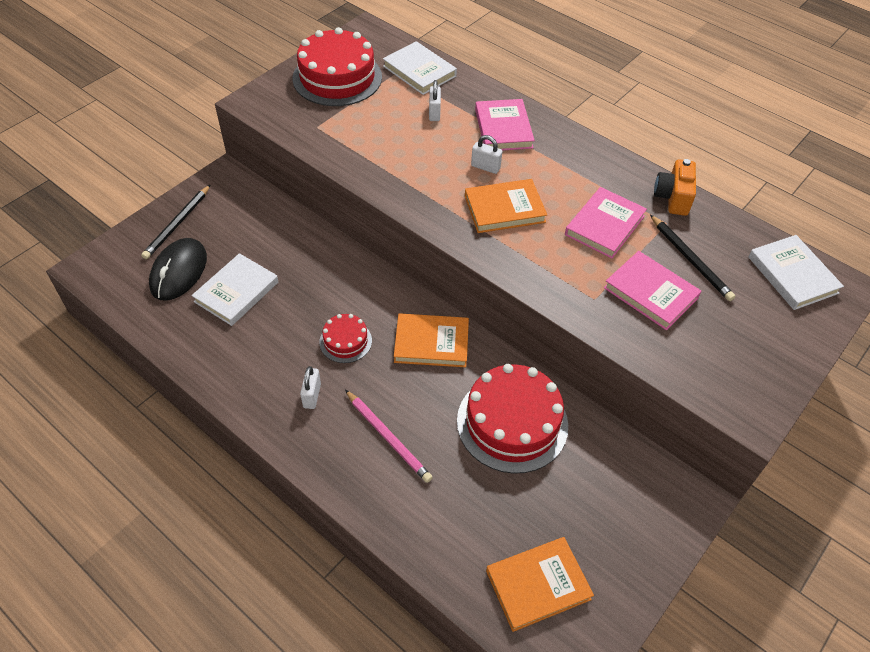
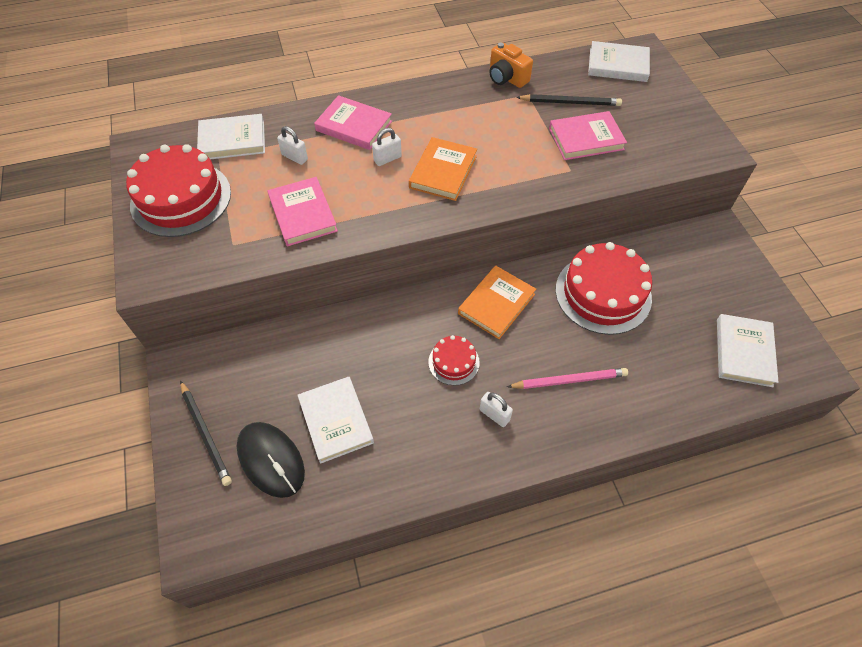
camera: 55 degrees left, 5 degrees up
orange book [486,537,594,632] -> white book [717,314,778,387]
pink book [565,187,647,259] -> pink book moved to [268,177,338,246]

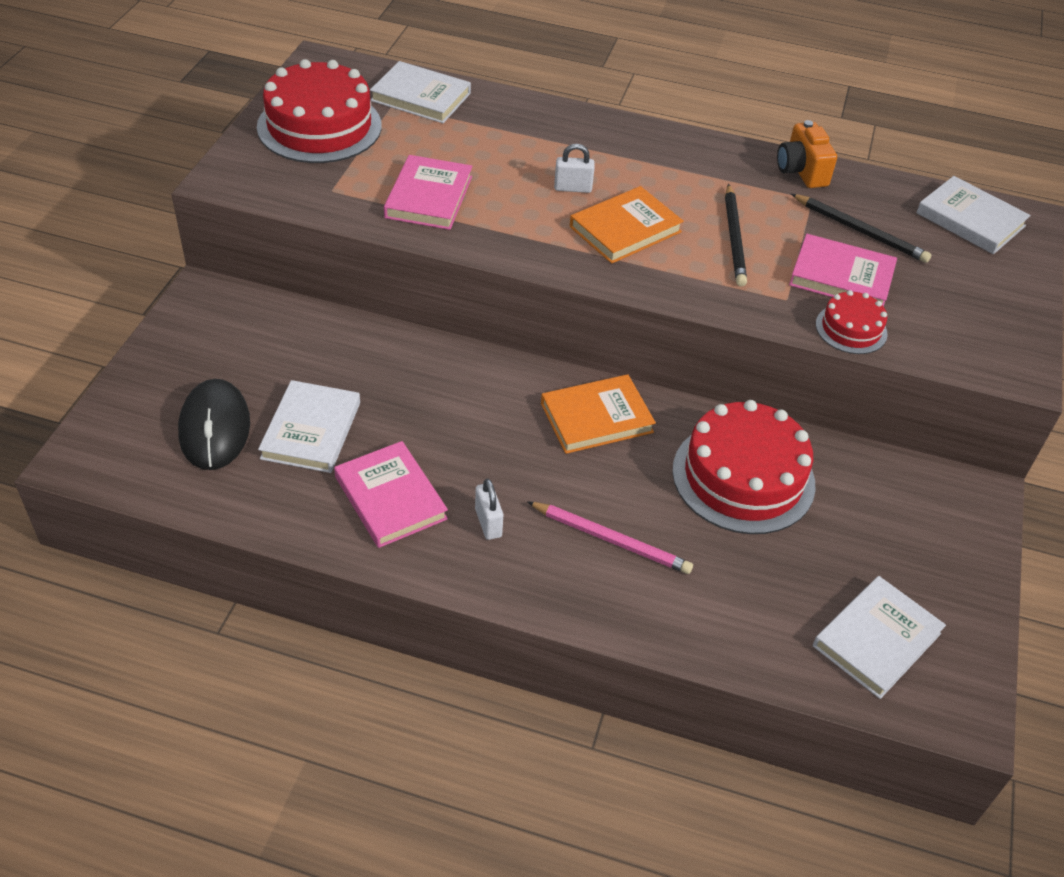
camera: 30 degrees right, 10 degrees down
black pencil [180,381,232,486] -> black pencil moved to [725,184,747,287]
white padlock [277,126,308,165] -> none
pink book [314,95,392,150] -> pink book moved to [334,441,448,548]
red cake [428,335,480,385] -> red cake moved to [816,290,888,354]

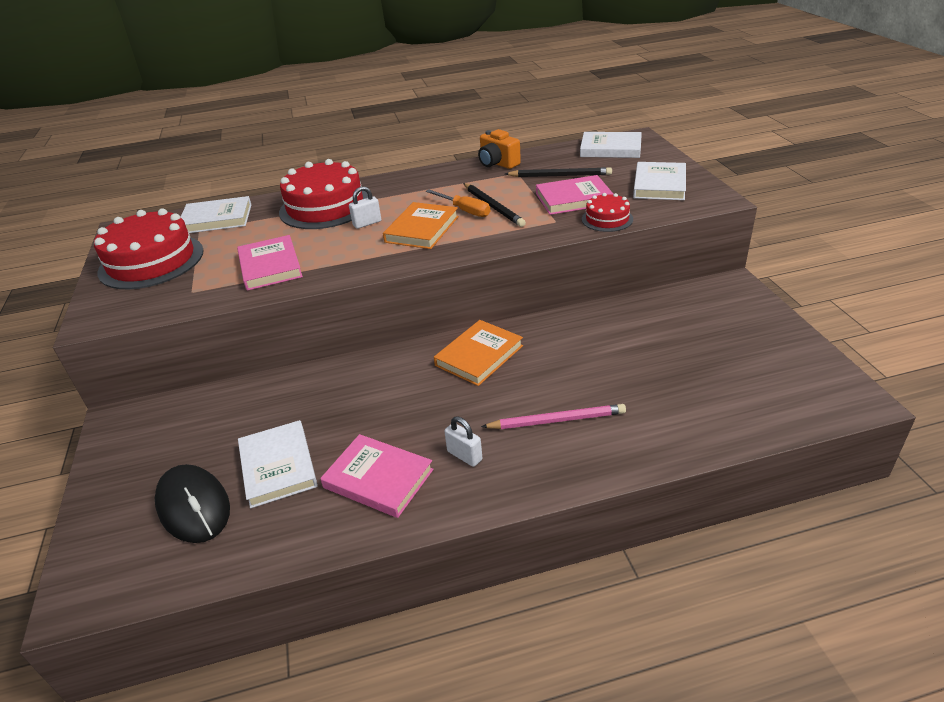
camera: 25 degrees left, 10 degrees down
red cake [672,400,816,534] -> red cake moved to [279,159,368,229]
white book [813,576,946,699] -> white book moved to [633,162,686,200]
none -> orange screwdriver [426,189,490,217]

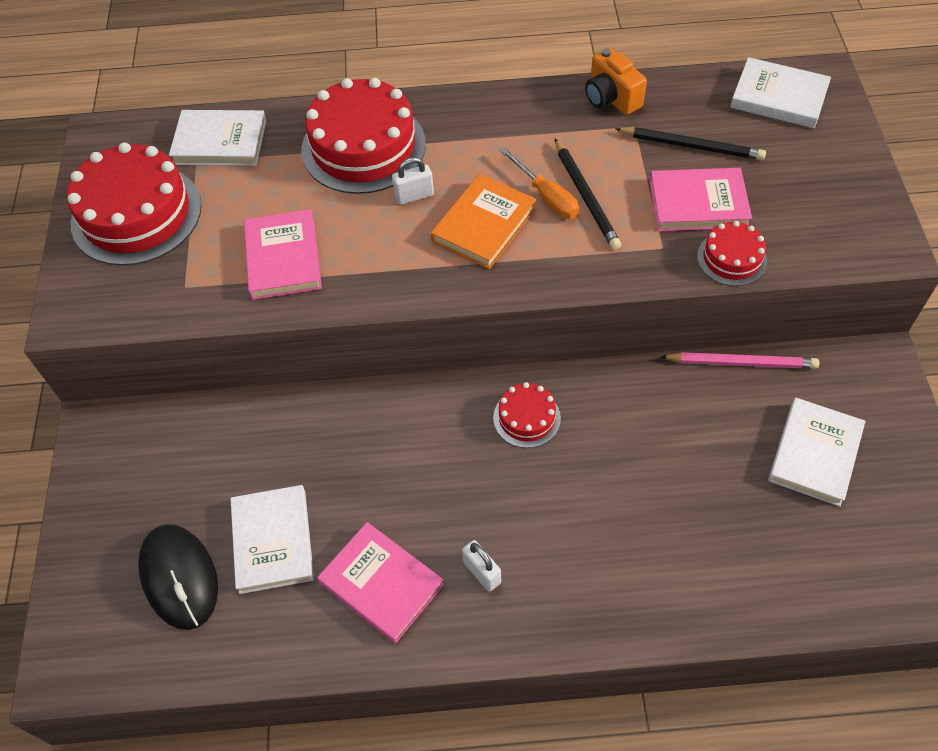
camera: 10 degrees right, 20 degrees up
orange book [434,320,523,386] -> red cake [493,382,561,448]
pink pencil [481,404,626,429] -> pink pencil moved to [661,352,819,369]
white book [633,162,686,200] -> white book moved to [768,398,866,507]

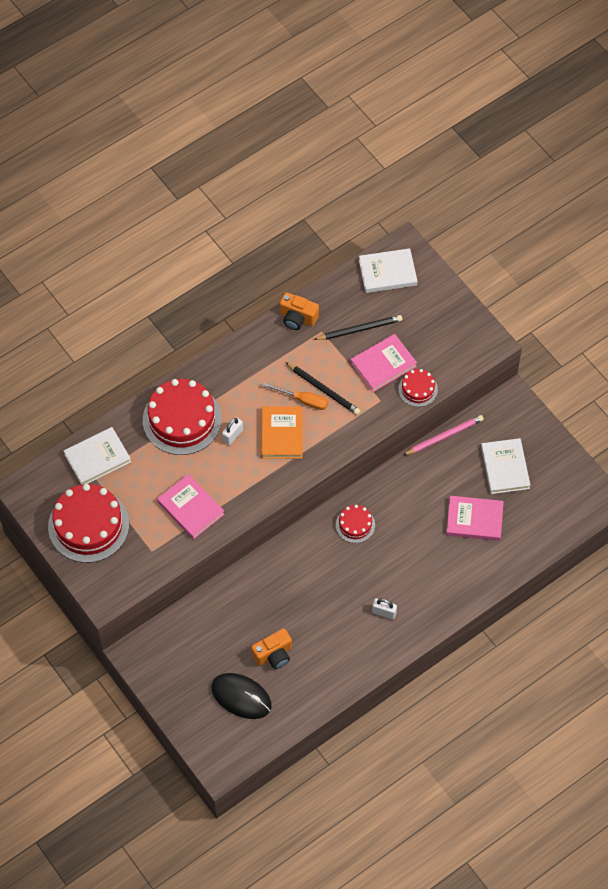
camera: 35 degrees left, 5 degrees up
white book [230,485,314,594] -> orange camera [251,628,292,669]
pink book [317,522,444,643] -> pink book moved to [446,496,504,541]

